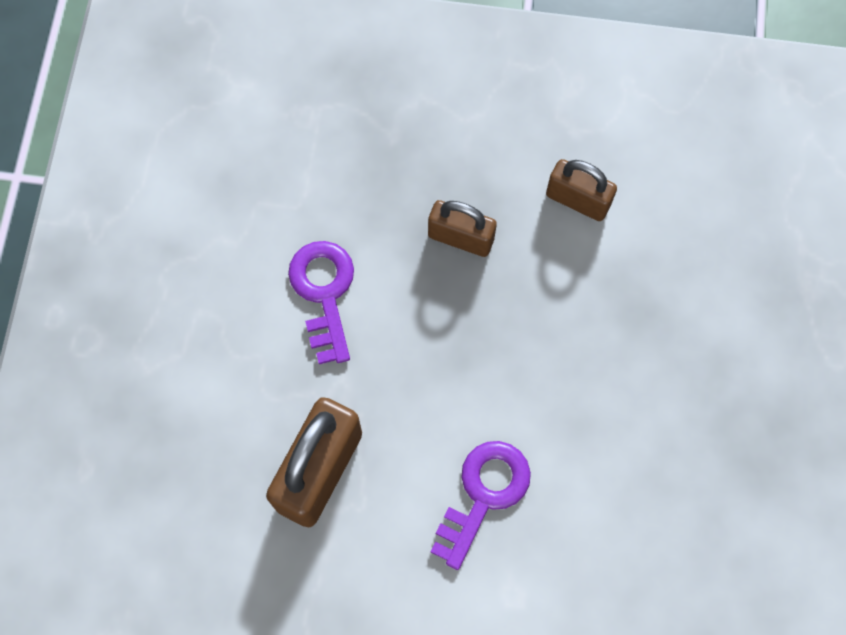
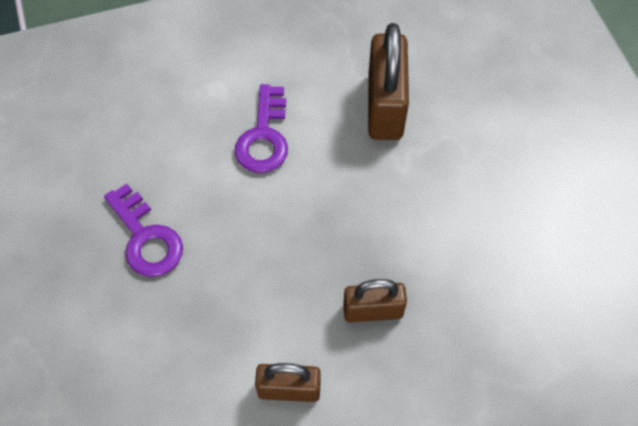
camera: 155 degrees right, 10 degrees down
purple key [288,241,354,364] -> purple key moved to [104,184,183,277]

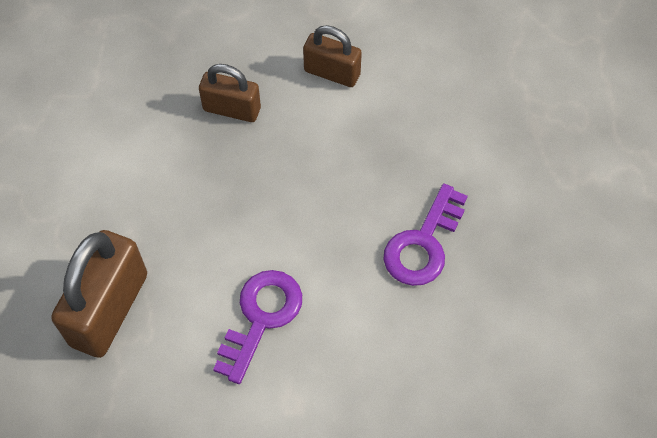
camera: 160 degrees left, 0 degrees up
purple key [104,184,183,277] -> purple key turned 135 degrees counterclockwise [383,183,468,286]

